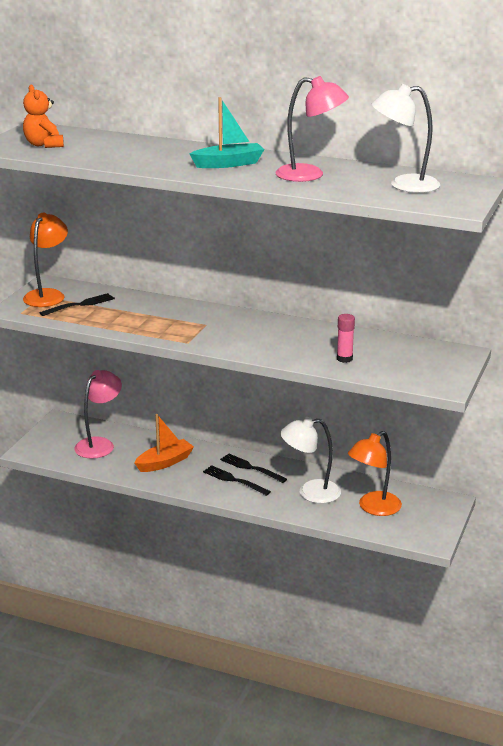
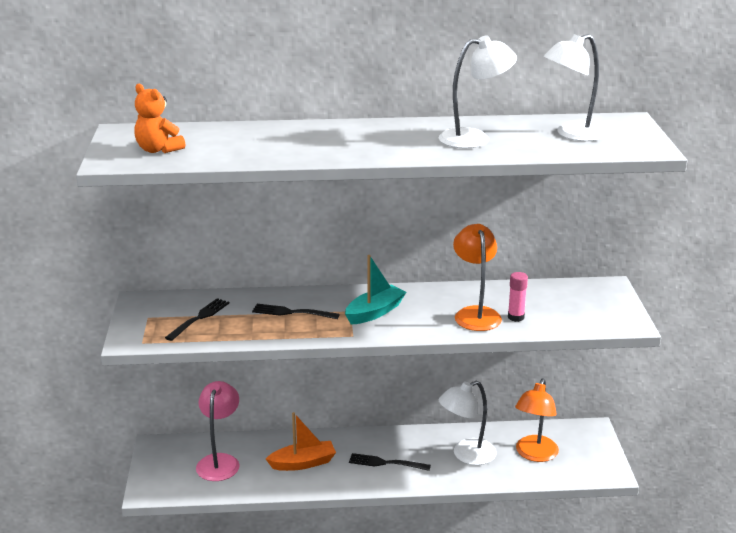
camera: 25 degrees left, 0 degrees up
orange lamp [23,213,68,307] -> orange lamp moved to [453,224,502,331]
orange boat [135,414,194,472] -> orange boat turned 45 degrees clockwise [266,412,336,471]
turquoise boat [190,97,265,168] -> turquoise boat moved to [345,255,406,324]
black fork [220,453,287,483] -> black fork moved to [252,304,340,319]
pink lamp [275,76,349,182] -> white lamp [439,35,517,148]

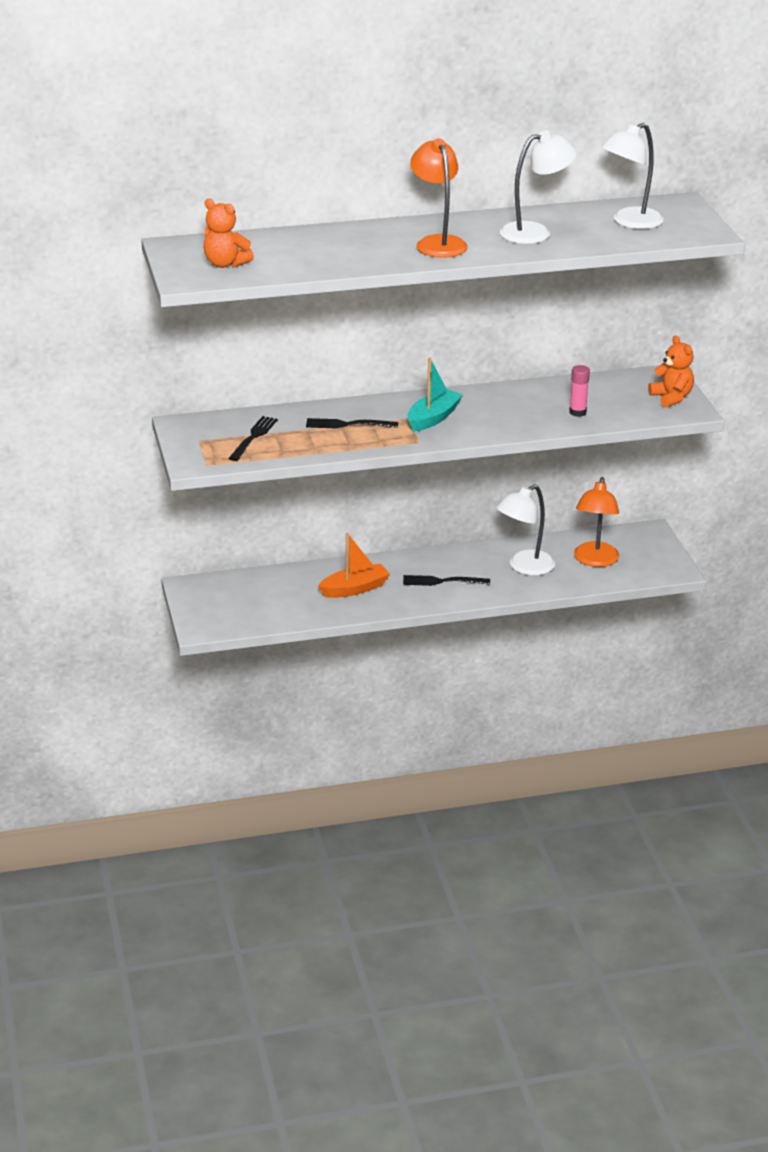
camera: 10 degrees left, 5 degrees up
pink lamp [196,381,240,481] -> none
orange lamp [453,224,502,331] -> orange lamp moved to [410,138,468,258]
none -> orange teddy bear [648,335,694,408]

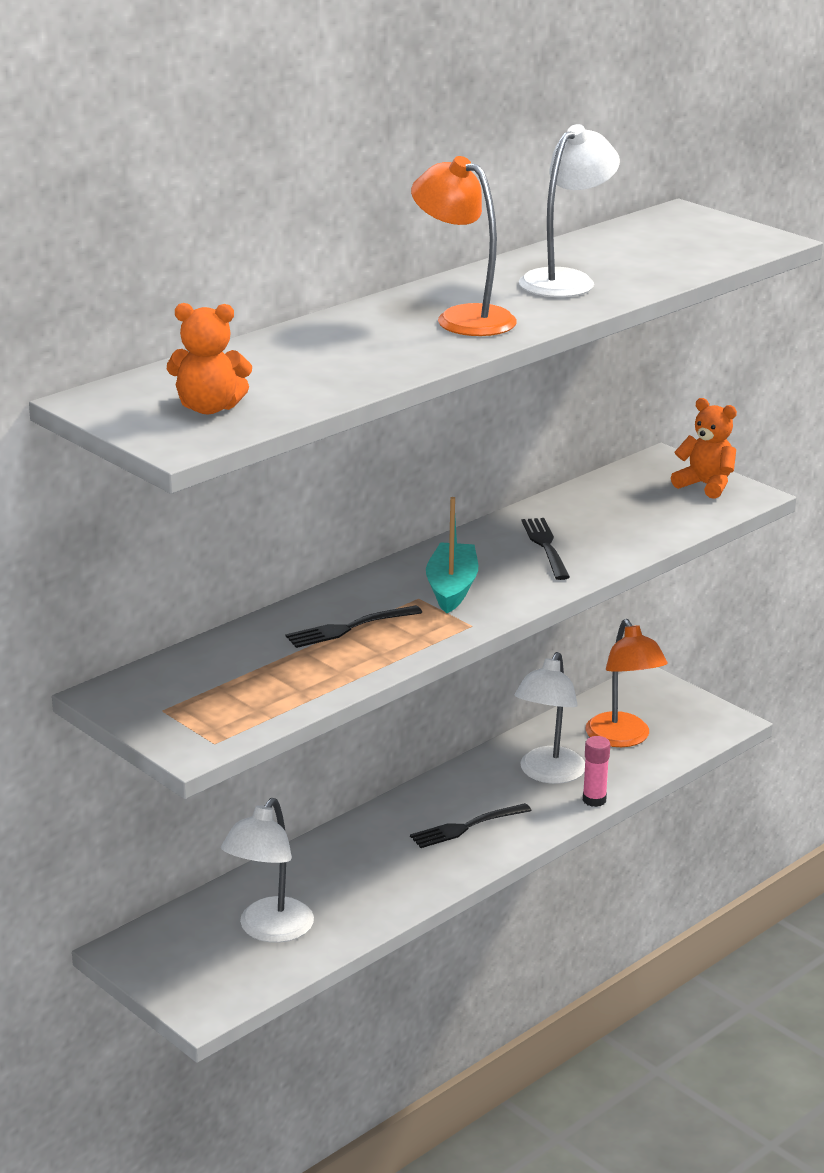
camera: 30 degrees left, 5 degrees down
black fork [229,416,278,461] -> black fork moved to [521,518,570,580]
orange boat [318,533,390,598] -> none
pink glue stick [569,365,590,417] -> pink glue stick moved to [583,736,610,807]
white lamp [601,123,664,229] -> white lamp moved to [221,798,314,943]

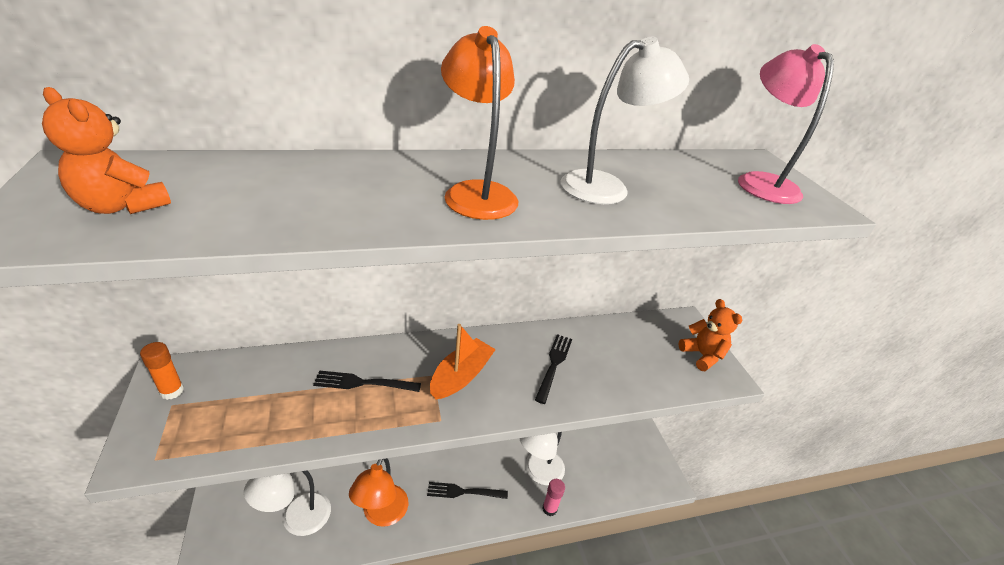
camera: 25 degrees right, 10 degrees up
turquoise boat [426,497,478,613] -> orange boat [430,324,496,399]
orange lamp [586,619,668,747] -> orange lamp moved to [349,458,408,527]
none -> orange glue stick [140,342,184,400]
none -> pink lamp [738,44,834,204]

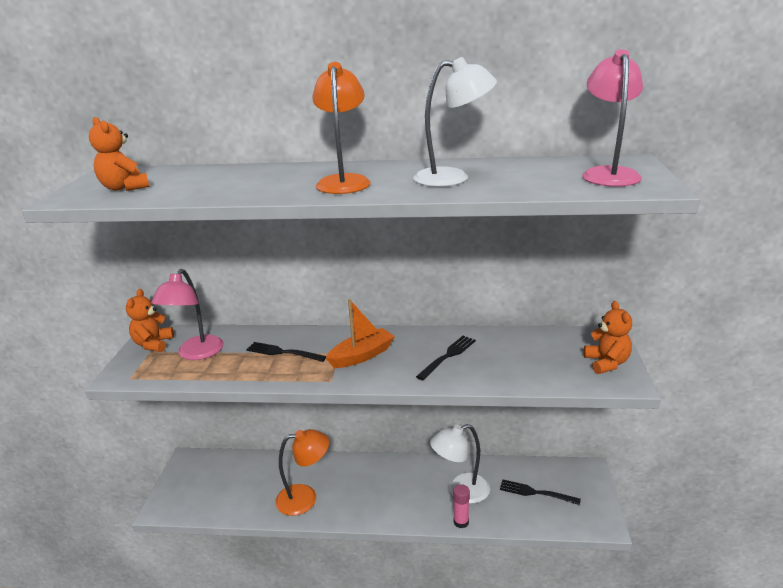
camera: 25 degrees right, 10 degrees down
orange glue stick [140,342,184,400] -> orange teddy bear [126,289,174,352]
white lamp [244,471,331,536] -> none
orange lamp [349,458,408,527] -> orange lamp turned 135 degrees counterclockwise [275,429,329,516]
black fork [427,482,508,499] -> black fork moved to [500,480,581,505]
none -> pink lamp [151,269,224,360]

